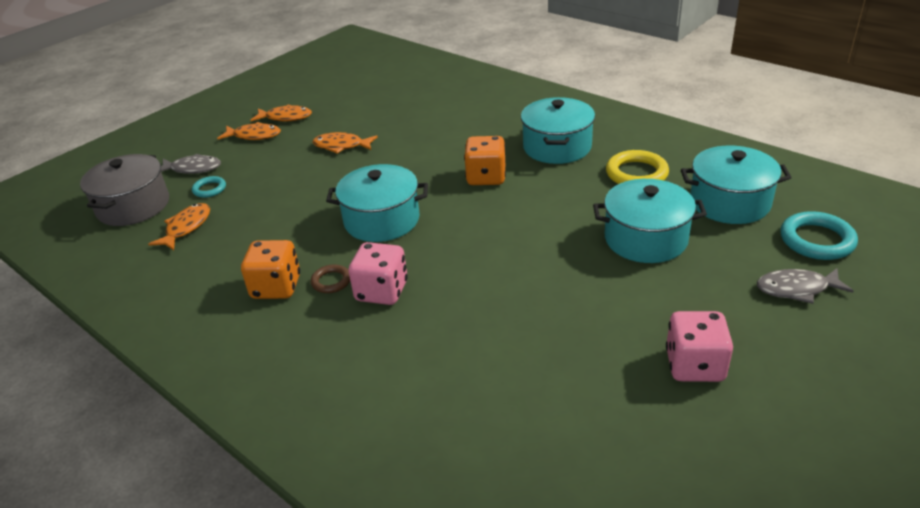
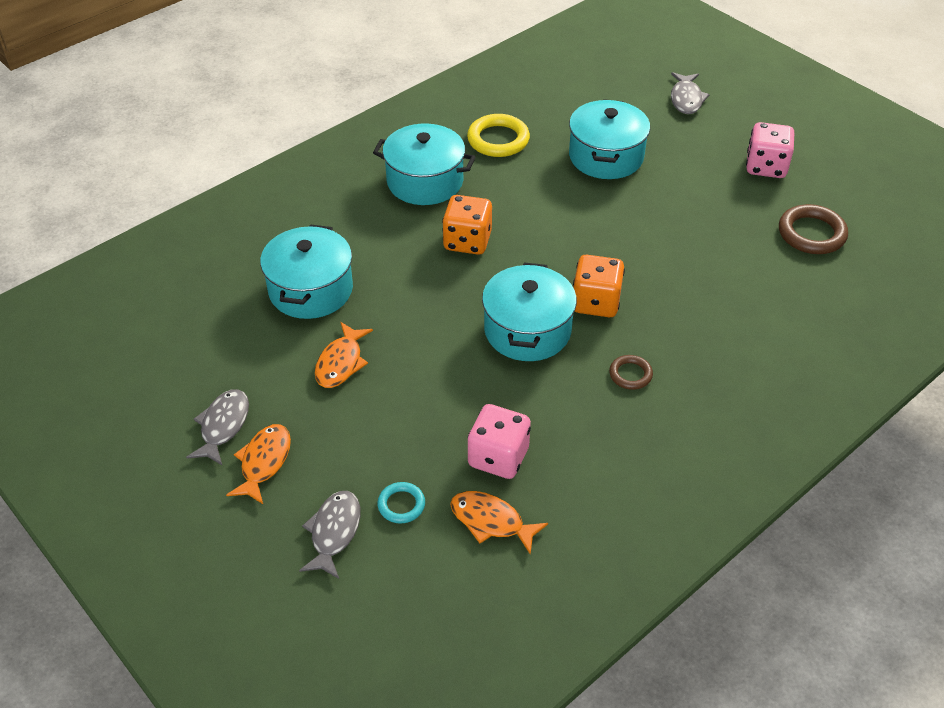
camera: 85 degrees left, 10 degrees up
grey pot [80,154,169,226] -> none
orange dice [241,240,300,299] -> orange dice moved to [573,255,625,317]
orange fish [251,105,312,121] -> grey fish [186,389,249,465]
pink dice [348,242,408,305] -> pink dice moved to [468,404,531,479]
turquoise pot [681,146,792,224] -> turquoise pot moved to [260,224,353,319]
turquoise ring [780,211,858,260] -> none
none -> brown ring [779,204,848,254]

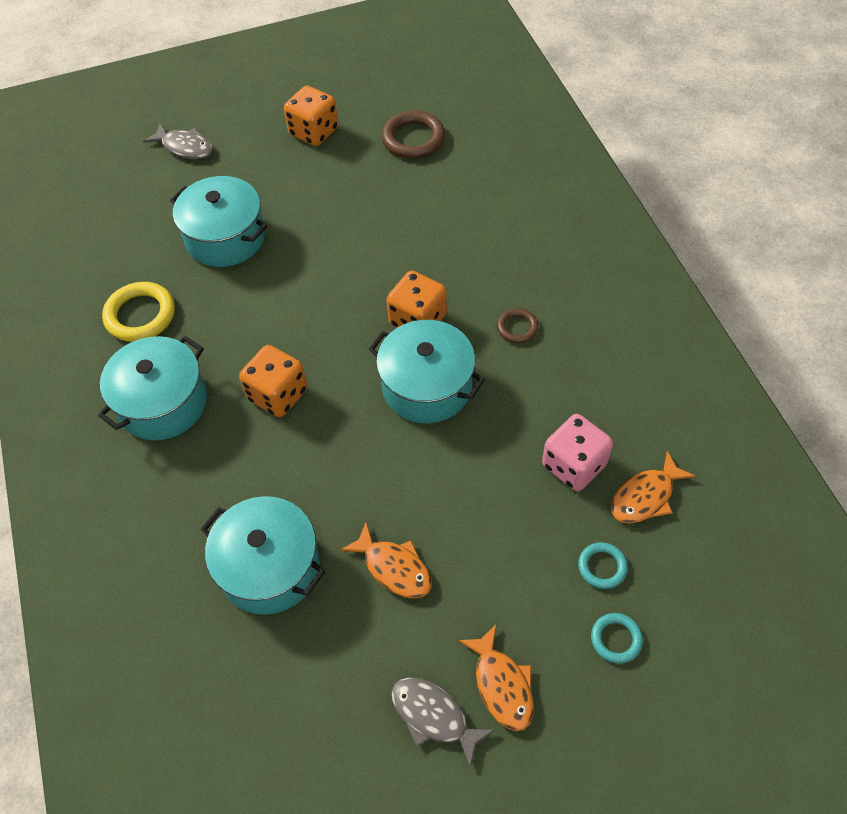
camera: 65 degrees left, 10 degrees up
orange fish [226,424,291,504] -> orange fish turned 150 degrees counterclockwise [458,625,534,731]
grey fish [299,491,361,579] -> turquoise ring [591,613,643,663]
pink dice [746,122,794,178] -> orange dice [284,86,338,146]

